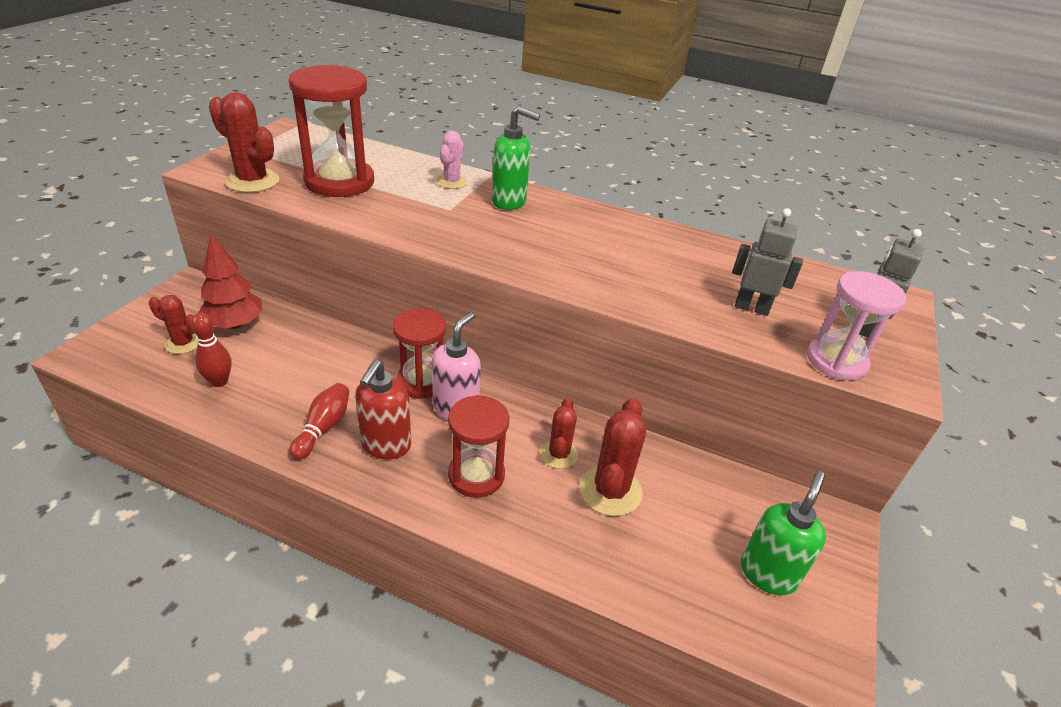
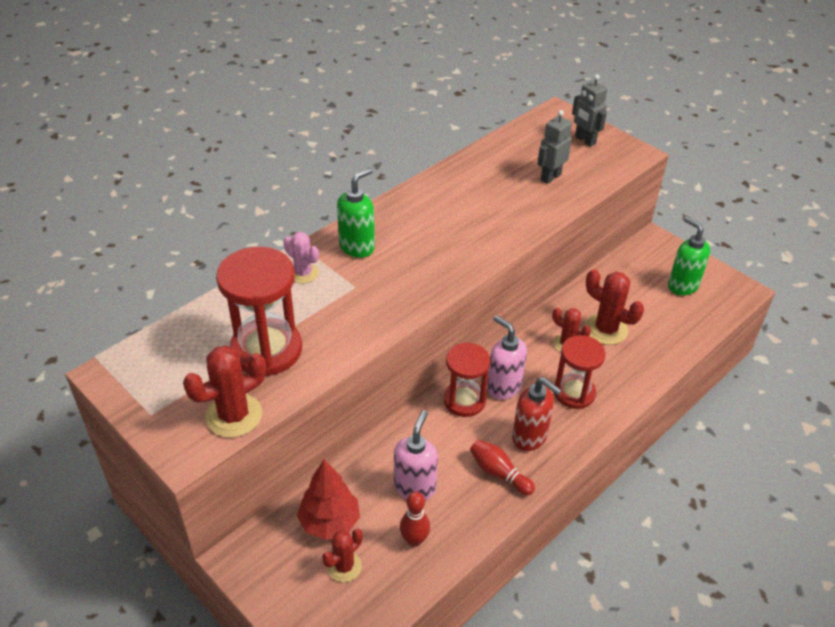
camera: 65 degrees left, 5 degrees up
pink hourglass [807,271,906,381] -> none
none -> pink soap dispenser [394,410,438,500]

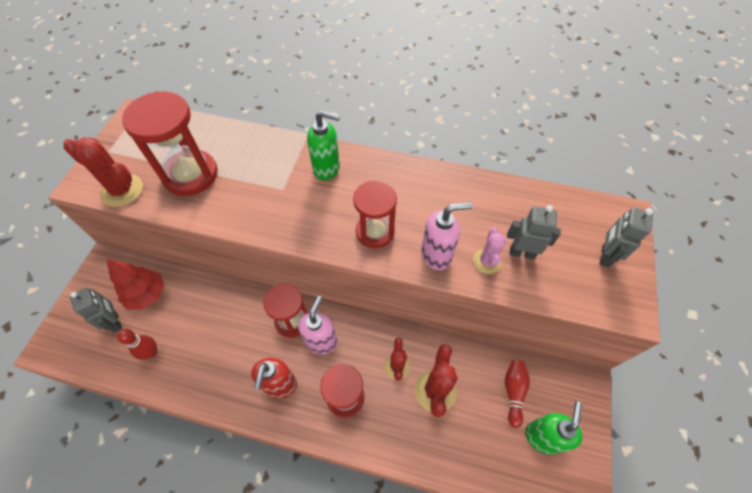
camera: 60 degrees right, 15 degrees up
pink cactus [284,232,319,284] -> pink cactus moved to [473,228,506,274]
red cactus [322,529,363,582] -> grey robot [70,288,122,333]
pink soap dispenser [394,410,438,500] -> pink soap dispenser moved to [421,202,473,270]
red bowling pin [470,440,535,495] -> red bowling pin moved to [505,360,530,428]
none -> red hourglass [353,180,397,248]

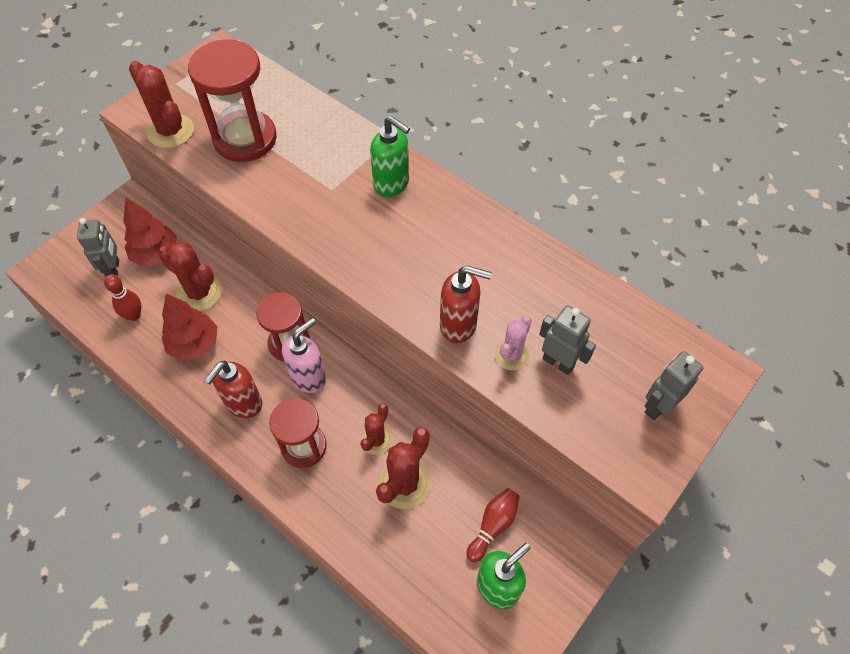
camera: 25 degrees right, 0 degrees up
red hourglass [353,180,397,248] -> none
pink soap dispenser [421,202,473,270] -> red soap dispenser [440,266,492,343]
none -> red cactus [158,242,222,311]
none -> red tree [161,293,218,361]

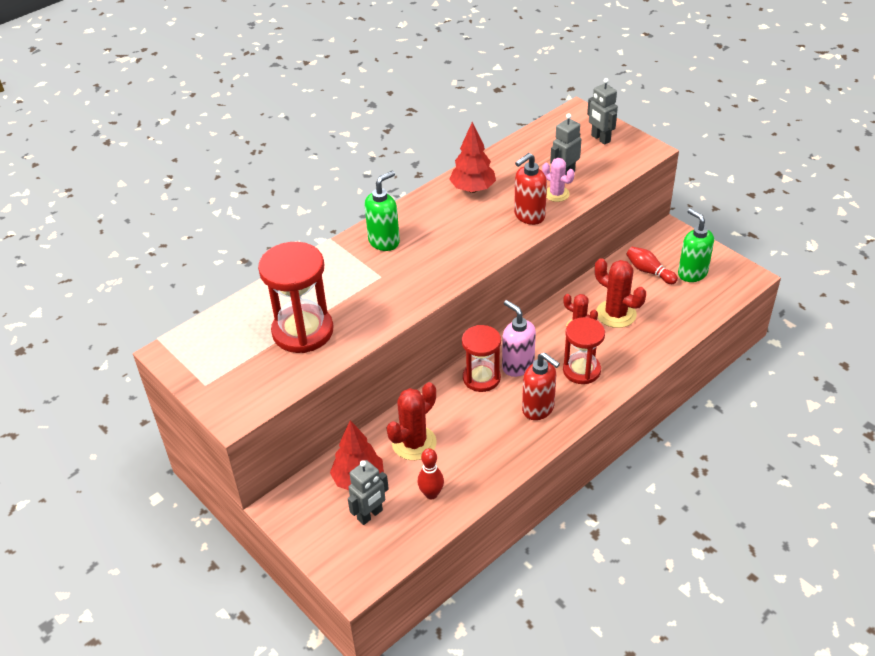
camera: 80 degrees left, 15 degrees down
grey robot [77,218,119,277] -> grey robot turned 135 degrees clockwise [348,460,389,525]
red cactus [129,61,194,148] -> none
red tree [161,293,218,361] -> red tree moved to [449,122,496,193]
red soap dispenser [440,266,492,343] -> red soap dispenser turned 150 degrees counterclockwise [514,153,547,225]

